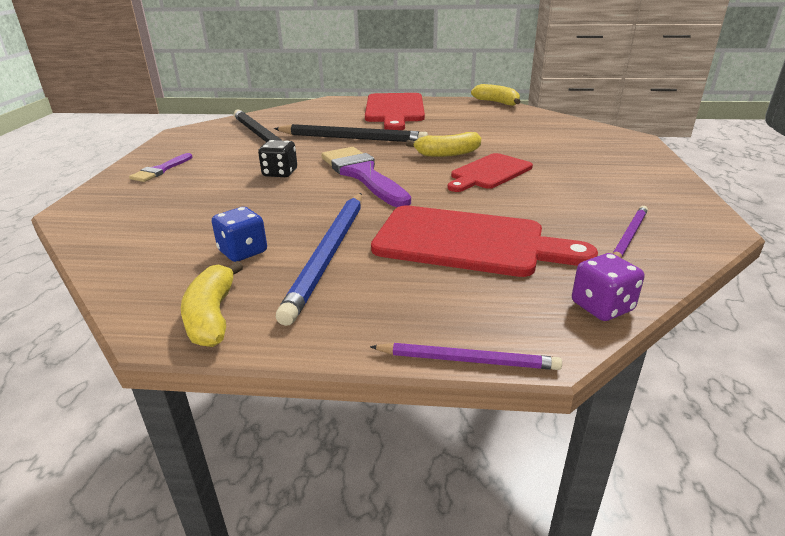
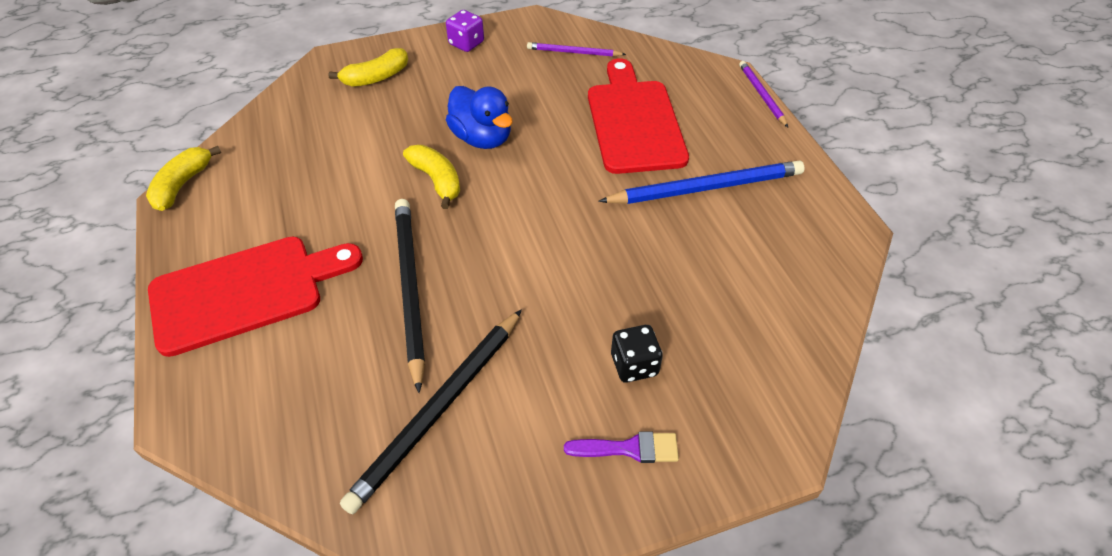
camera: 115 degrees left, 20 degrees up
yellow banana [181,261,243,347] -> yellow banana moved to [328,48,408,87]
blue dice [212,207,267,262] -> none
black dice [258,140,297,177] -> black dice moved to [611,325,663,383]
purple brush [321,147,411,207] -> none
red cutting board [448,153,533,192] -> blue duck [446,86,513,149]
purple dice [572,253,644,321] -> purple dice moved to [446,10,484,52]

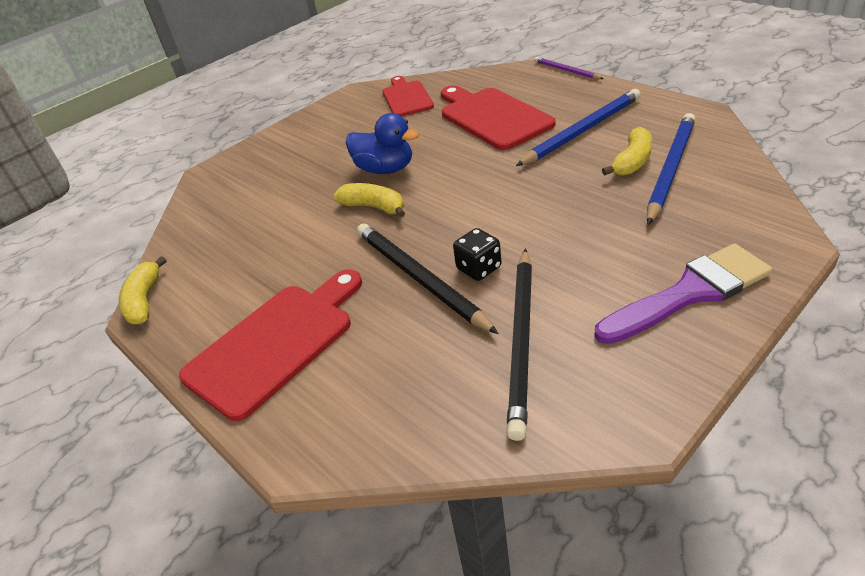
camera: 20 degrees left, 10 degrees down
yellow banana [328,48,408,87] -> yellow banana moved to [602,127,652,176]
purple dice [446,10,484,52] -> none
purple pencil [527,42,626,57] -> red cutting board [382,76,434,116]
purple brush [564,432,679,463] -> purple brush [594,244,772,344], size x1.95
black dice [611,325,663,383] -> black dice moved to [453,228,502,281]
none -> blue pencil [647,113,696,225]

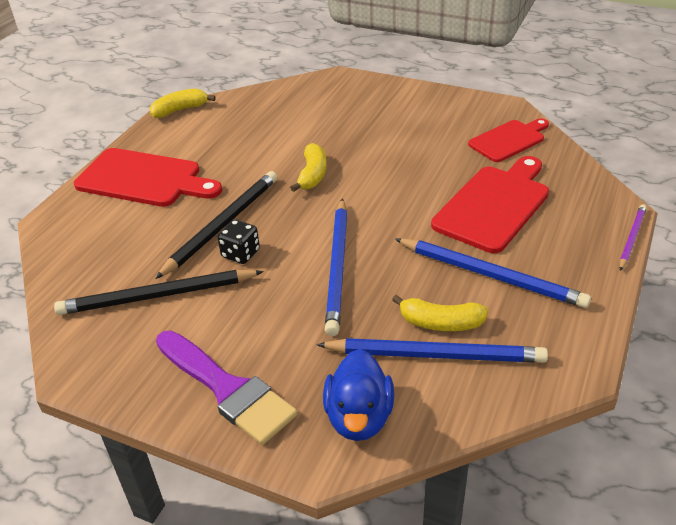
camera: 65 degrees right, 0 degrees up
blue duck [346,113,419,174] -> blue duck moved to [323,349,394,441]
none -> blue pencil [325,198,347,336]

